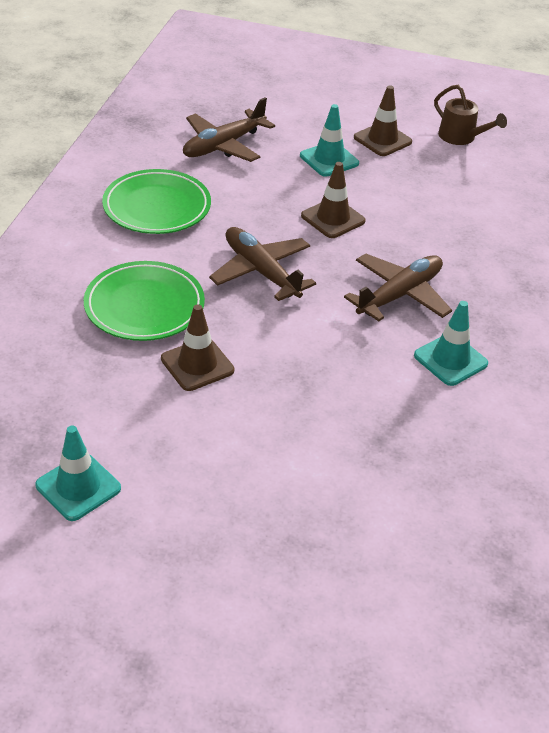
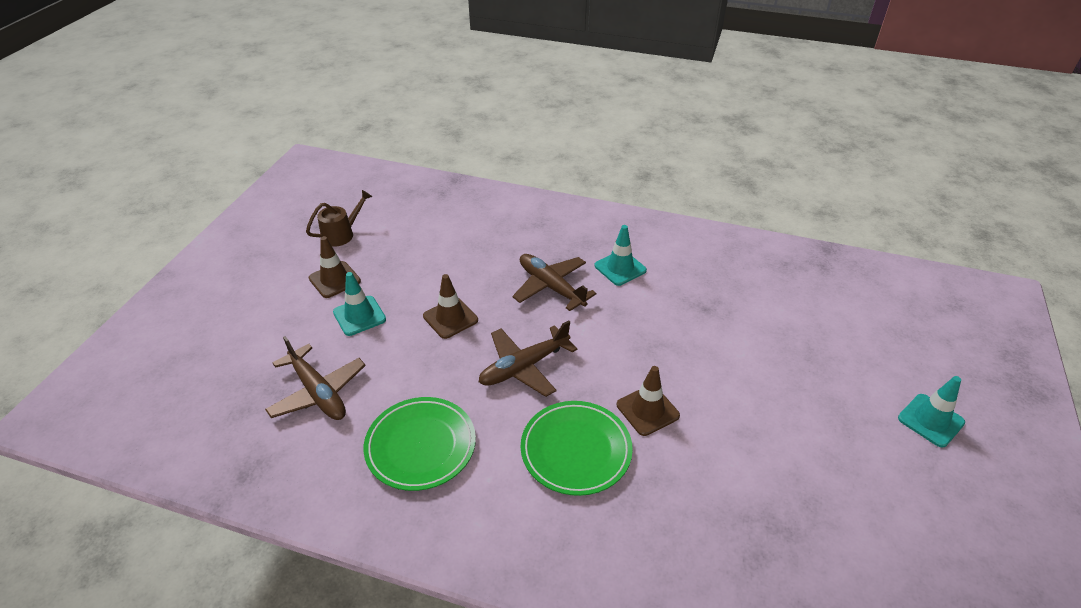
camera: 85 degrees left, 0 degrees up
turquoise traffic cone [35,425,121,521] -> turquoise traffic cone moved to [898,376,965,448]

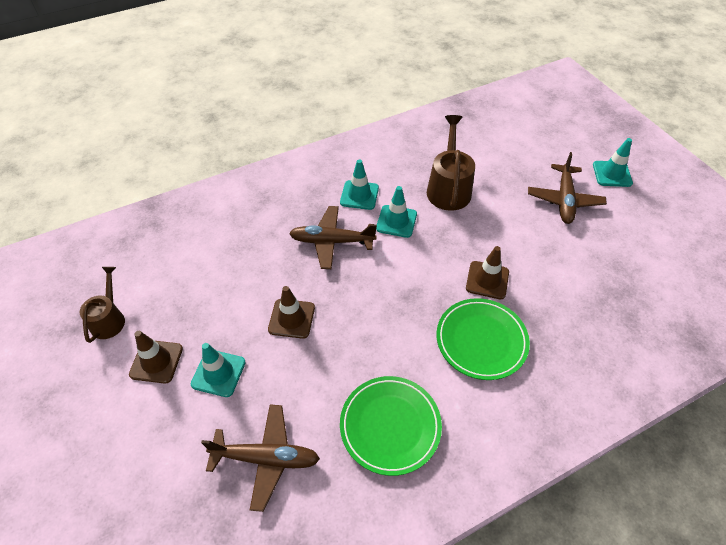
camera: 45 degrees left, 10 degrees up
brown plane [479,320,577,397] -> brown plane moved to [528,152,607,224]
none -> turquoise traffic cone [376,186,417,238]
none -> brown watering can [427,115,475,211]

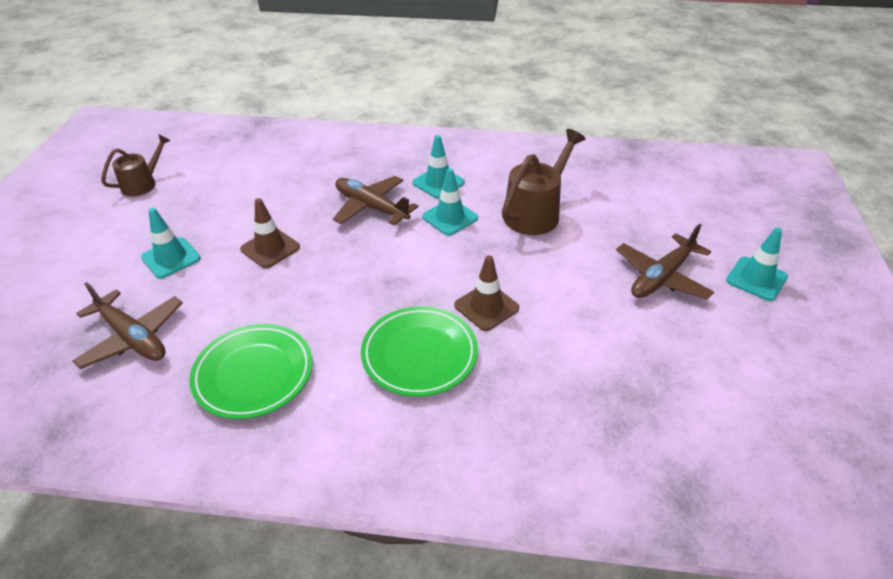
camera: 35 degrees right, 10 degrees down
brown traffic cone [129,331,183,384] -> none

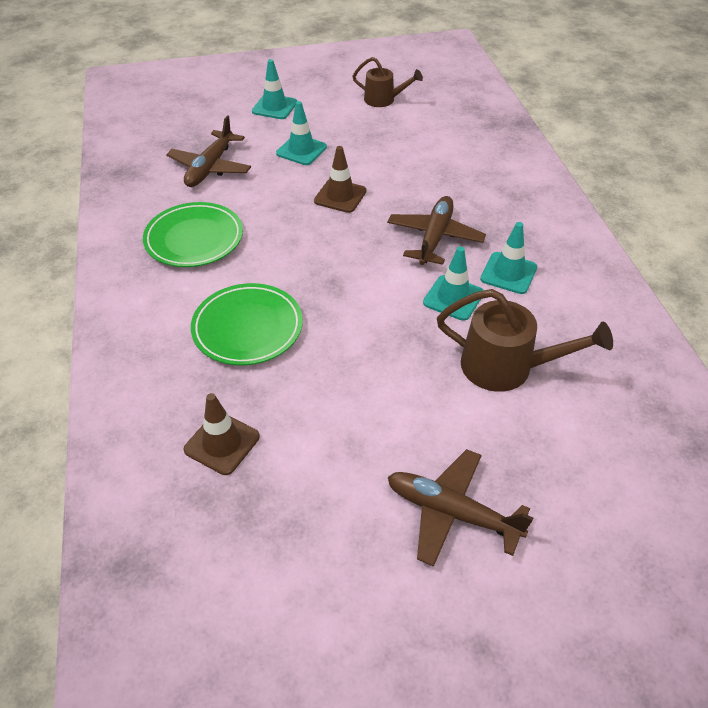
camera: 70 degrees right, 5 degrees up
brown traffic cone [454,255,519,331] -> brown traffic cone moved to [184,393,260,475]
turquoise traffic cone [726,228,788,301] -> turquoise traffic cone moved to [252,59,297,119]

